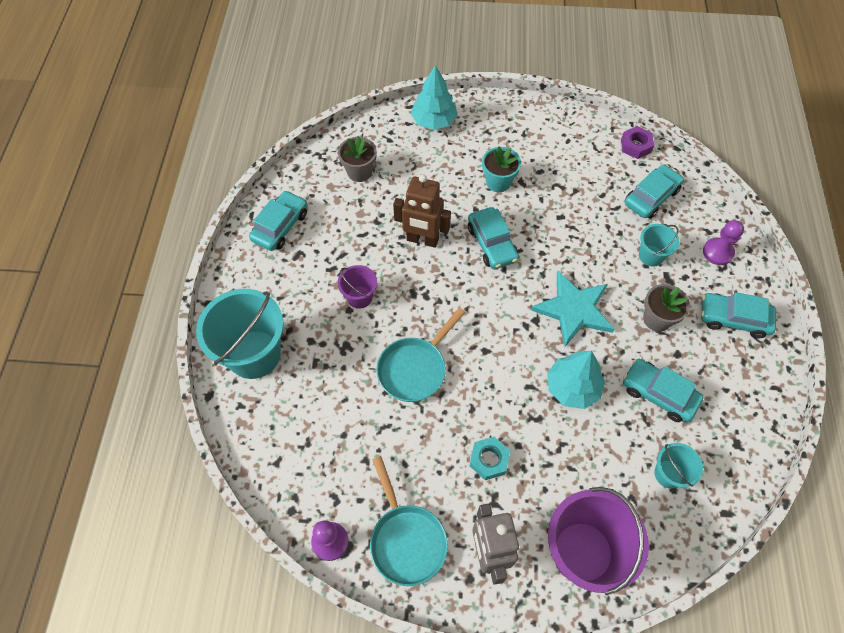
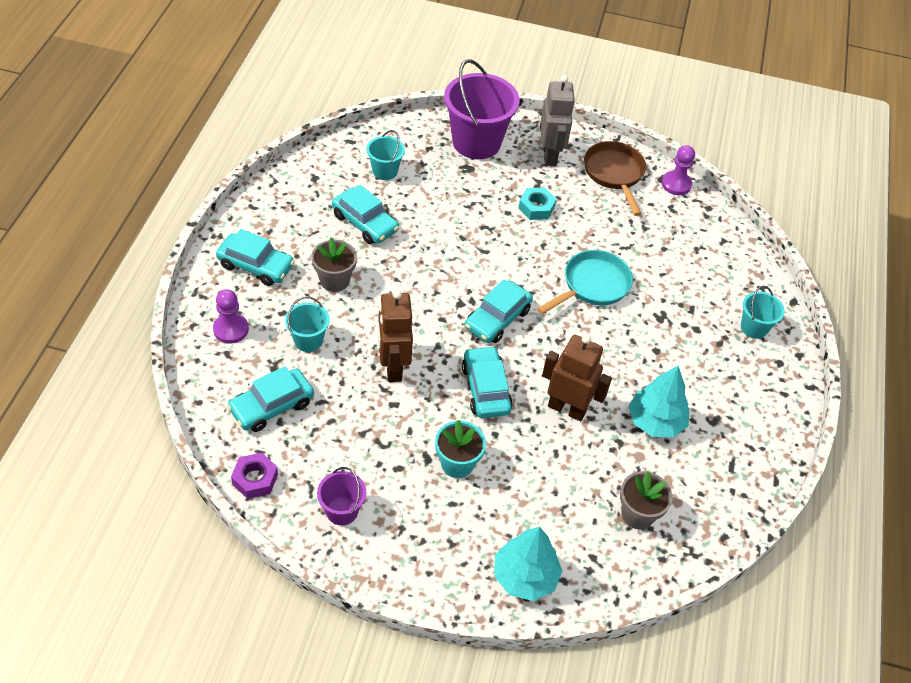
camera: 175 degrees left, 10 degrees down
turquoise bucket [196,289,284,379] -> turquoise bucket [741,286,785,339], size x0.50
turquoise car [249,190,307,251] -> turquoise car moved to [464,279,533,343]
purple bucket [337,265,377,309] -> purple bucket moved to [317,467,366,525]
turquoise pan [370,456,448,586] -> brown pan [584,141,646,216]
turquoise star [531,271,614,347] -> none
turquoise tree [547,351,605,409] -> turquoise tree moved to [628,366,689,438]
none -> brown robot [378,290,413,382]

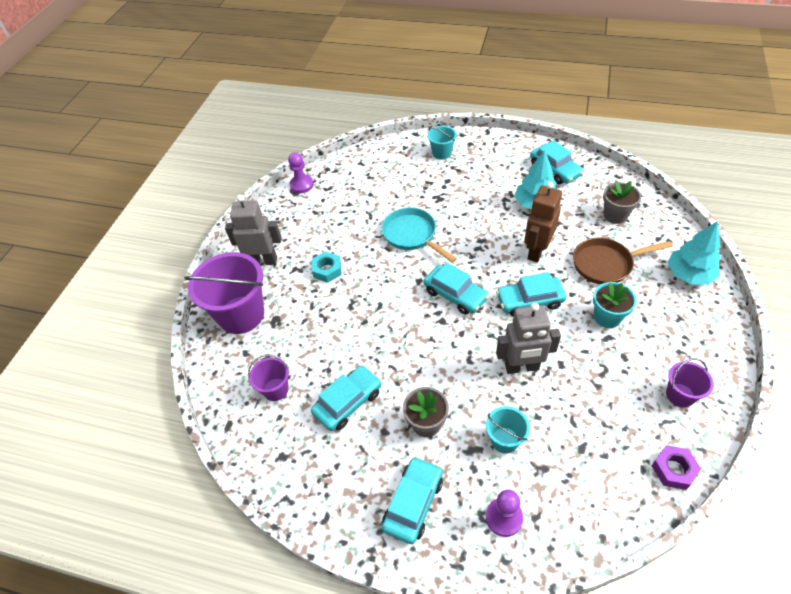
camera: 80 degrees left, 0 degrees up
turquoise car [227,366,314,432] -> turquoise car moved to [530,140,584,184]
turquoise bucket [367,130,405,180] -> purple bucket [248,354,289,401]
brown robot [378,290,413,382] -> grey robot [496,303,561,374]
brown pan [584,141,646,216] -> brown pan moved to [573,238,673,284]

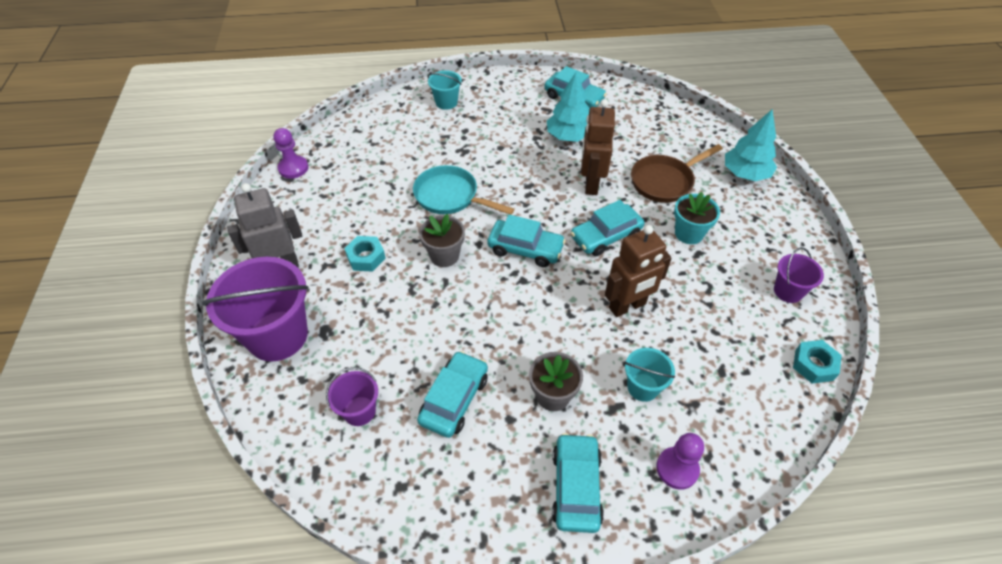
camera: 25 degrees left, 0 degrees up
grey robot [496,303,561,374] -> brown robot [605,225,672,317]
grey flower pot [603,181,641,224] -> grey flower pot moved to [419,214,465,267]
purple nut [652,445,701,490] -> turquoise nut [793,340,842,384]

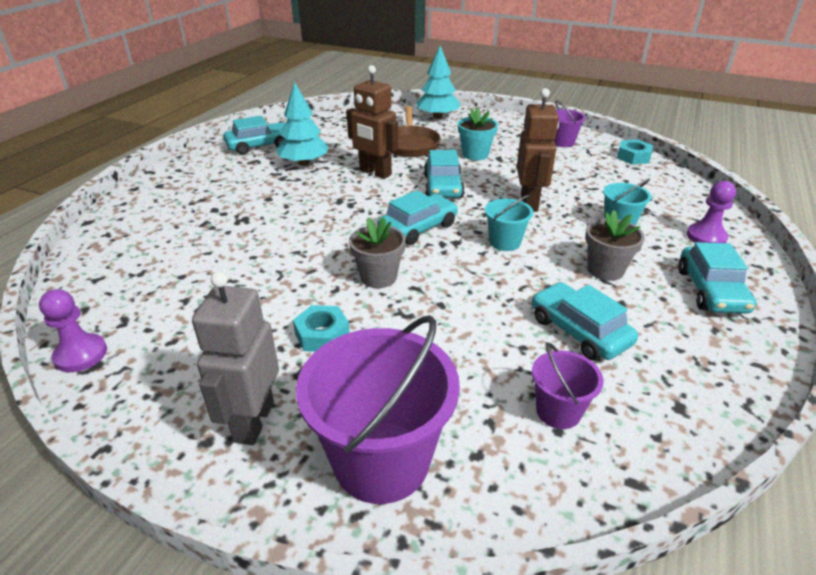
camera: 60 degrees left, 15 degrees down
turquoise pan [413,165,514,215] -> none
turquoise bucket [428,70,462,110] -> turquoise bucket moved to [485,195,533,251]
turquoise car [552,433,604,533] -> turquoise car turned 120 degrees counterclockwise [678,242,756,314]

